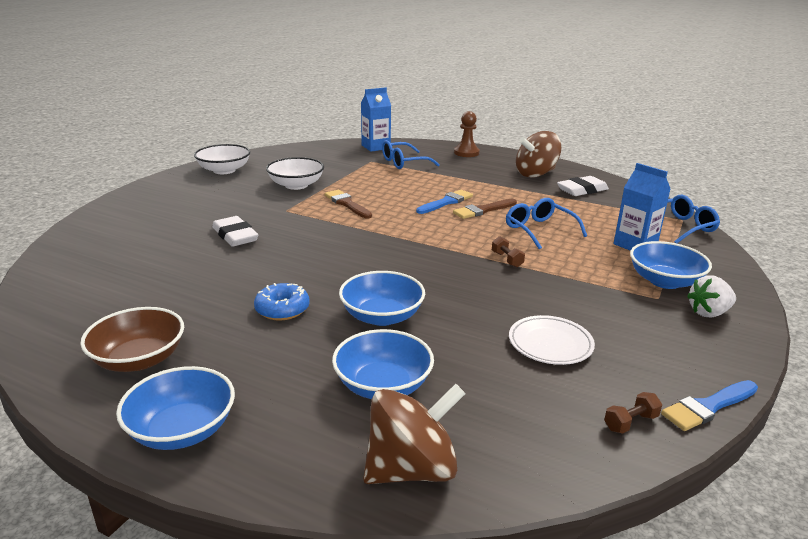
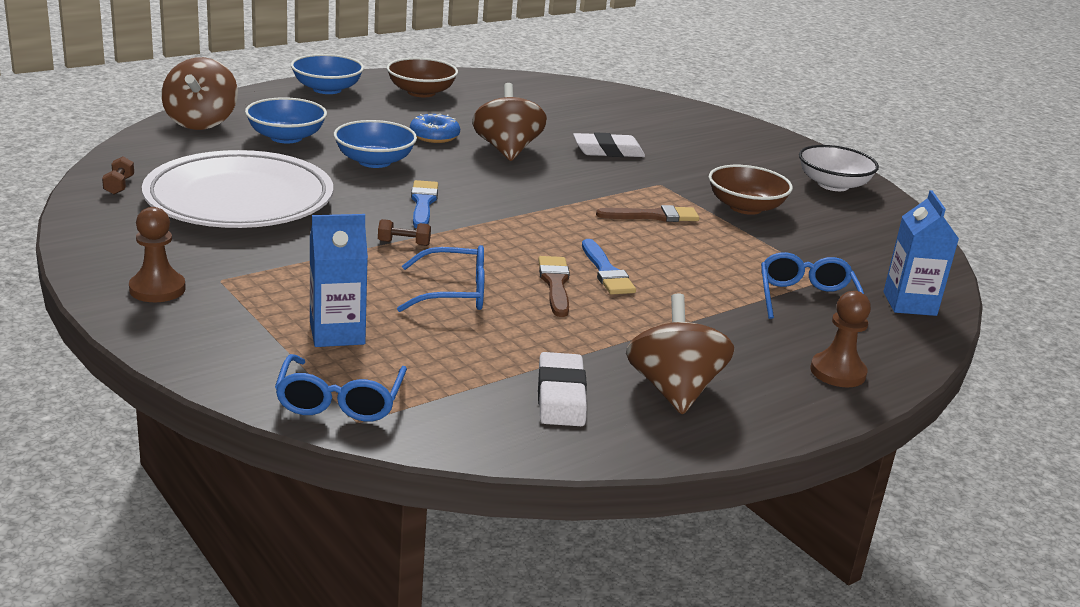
camera: 115 degrees right, 0 degrees up
white bowl [266,157,324,190] -> brown bowl [709,165,793,215]
white plate [509,315,595,365] -> white plate [142,150,333,228], size x2.19
blue bowl [630,241,712,289] -> none
blue brush [661,380,758,431] -> blue brush moved to [411,180,438,228]
white strawberry [687,275,736,318] -> brown pawn [129,207,186,302]
none -> brown spinning top [472,83,547,161]

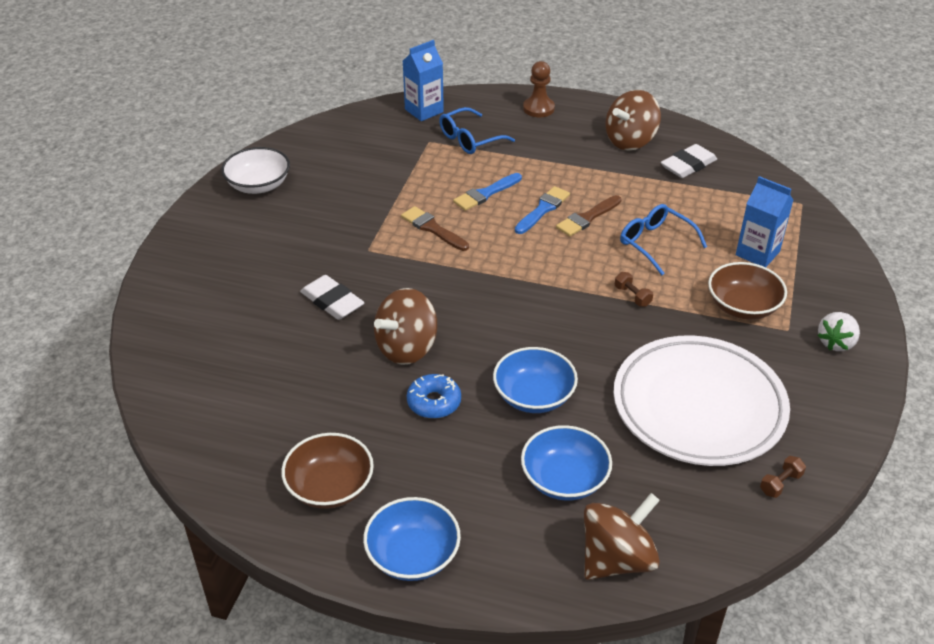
camera: 125 degrees left, 15 degrees up
brown pawn [129,207,186,302] -> white strawberry [817,312,860,351]
blue glasses [275,354,407,422] -> none
blue brush [411,180,438,228] -> blue brush moved to [453,173,522,211]
brown bowl [709,165,793,215] -> brown bowl moved to [708,262,787,320]

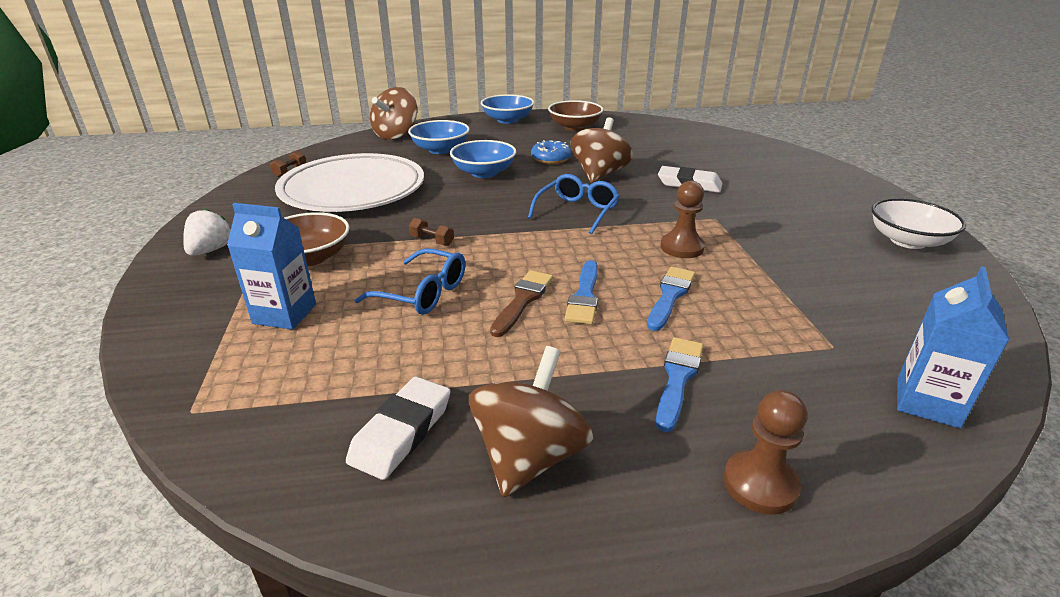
camera: 155 degrees right, 10 degrees down
brown brush [401,206,469,251] -> brown pawn [660,181,705,258]
blue glasses [439,107,515,154] -> blue glasses moved to [528,174,620,234]
none -> blue brush [656,337,703,432]

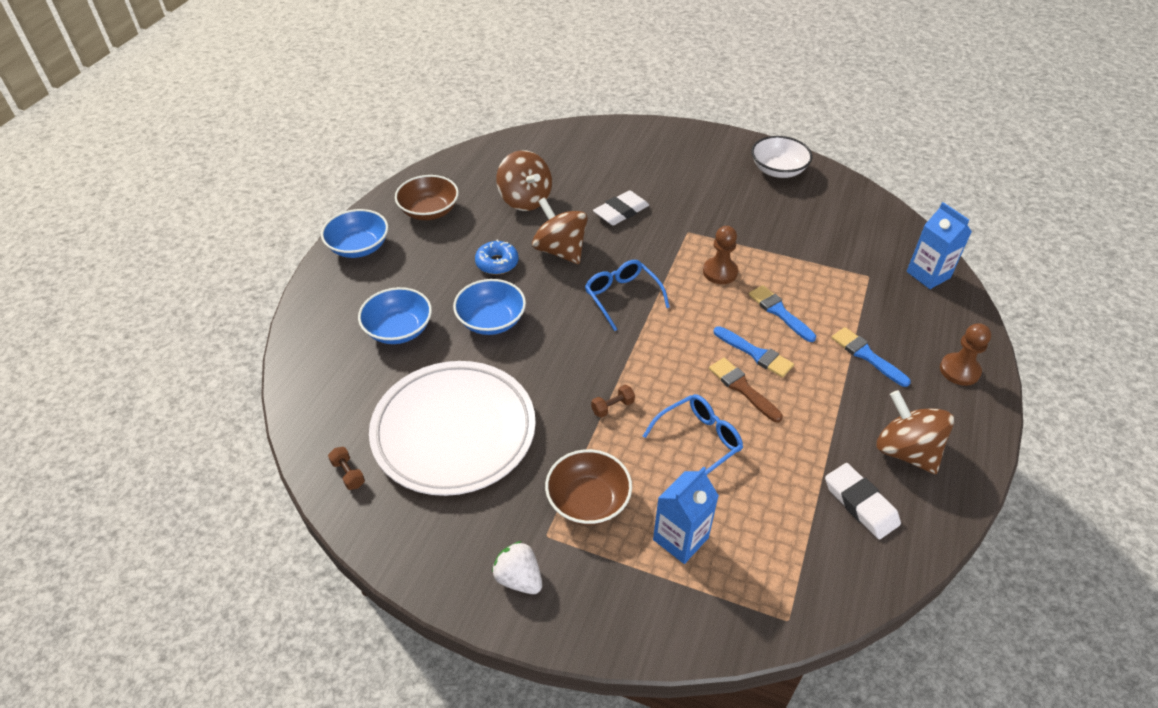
camera: 60 degrees left, 15 degrees up
brown spinning top [370,87,417,140] -> brown spinning top moved to [496,150,552,211]

